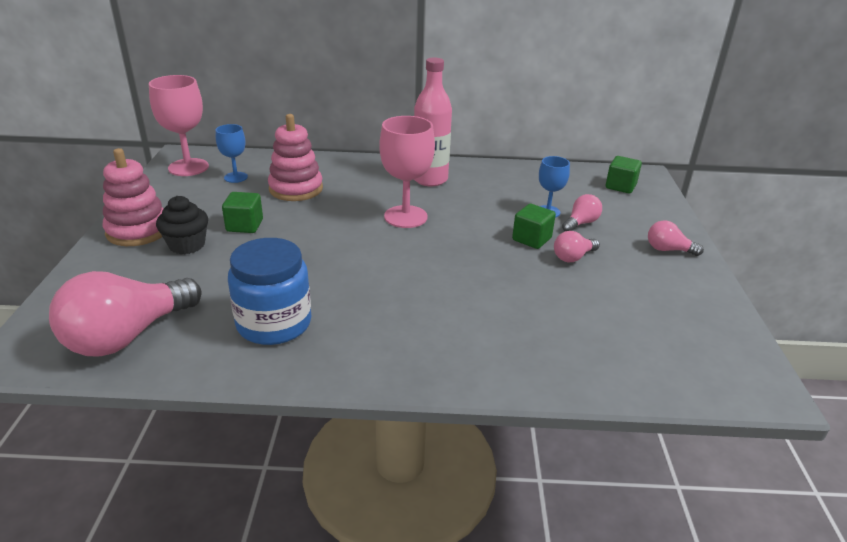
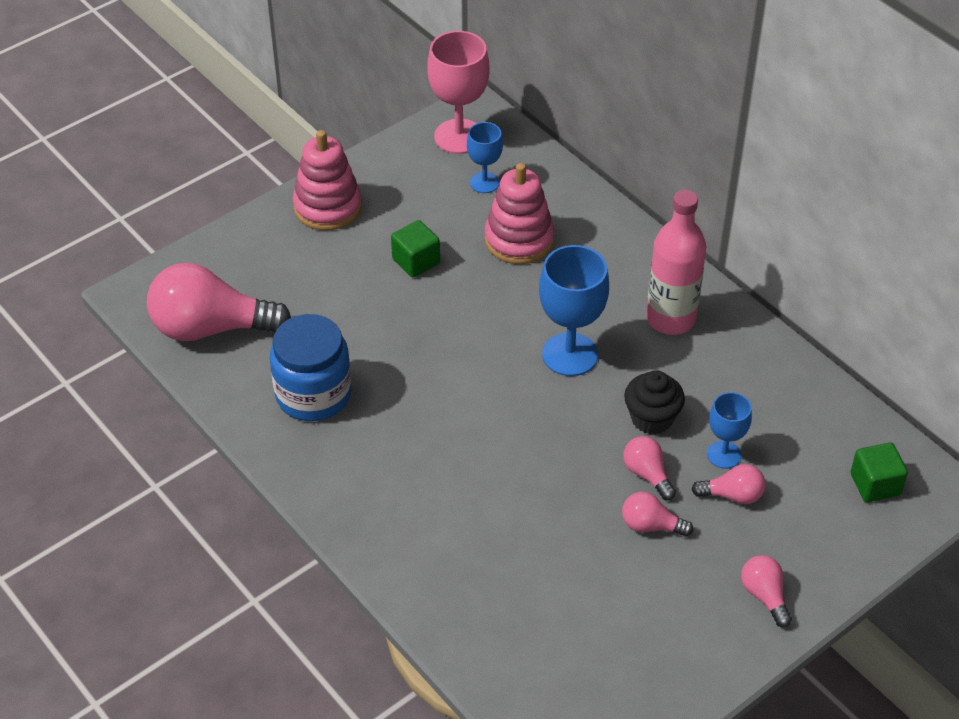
camera: 50 degrees right, 15 degrees up
black cupcake [156,196,208,254] -> black cupcake moved to [624,370,685,434]
pink goblet [379,116,435,228] -> blue goblet [539,245,609,376]
green cube [512,204,556,249] -> pink light bulb [623,436,676,500]

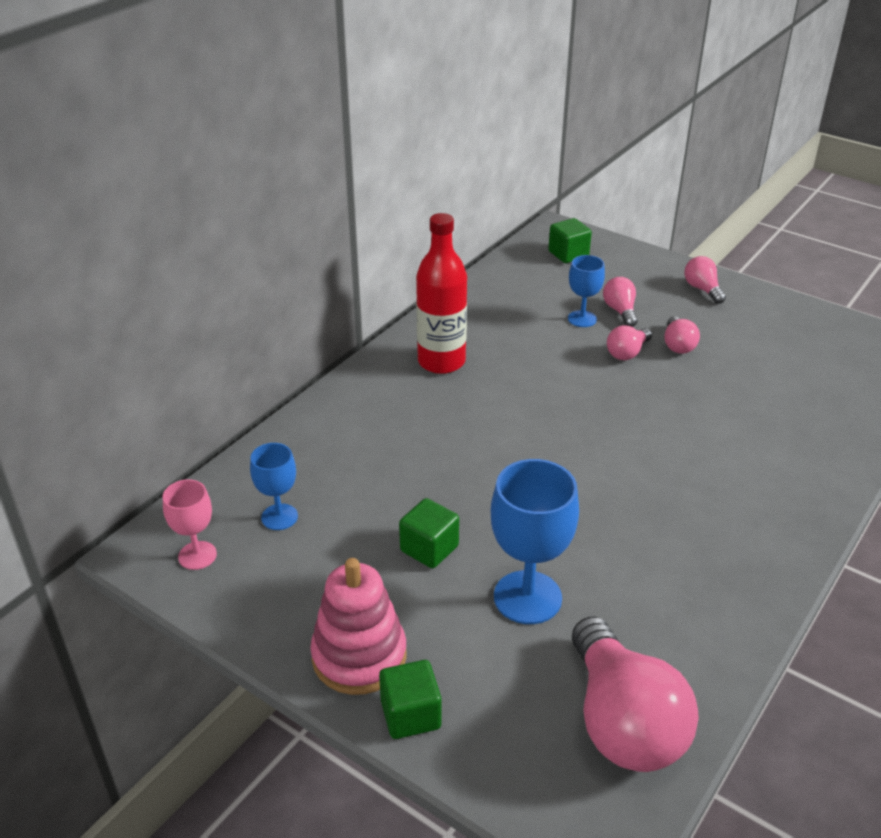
camera: 105 degrees left, 10 degrees down
blue jar [270,314,351,421] -> none
pink goblet [427,31,489,154] -> pink goblet [163,479,217,570], size x0.58
pink stacking toy [484,163,554,264] -> none
blue goblet [539,245,609,376] -> blue goblet moved to [491,459,579,624]
black cupcake [624,370,685,434] -> none
pink bottle [646,190,706,335] -> red bottle [416,213,467,374]
pink light bulb [741,555,792,628] -> pink light bulb turned 105 degrees clockwise [684,256,726,304]
none -> green cube [379,660,441,739]

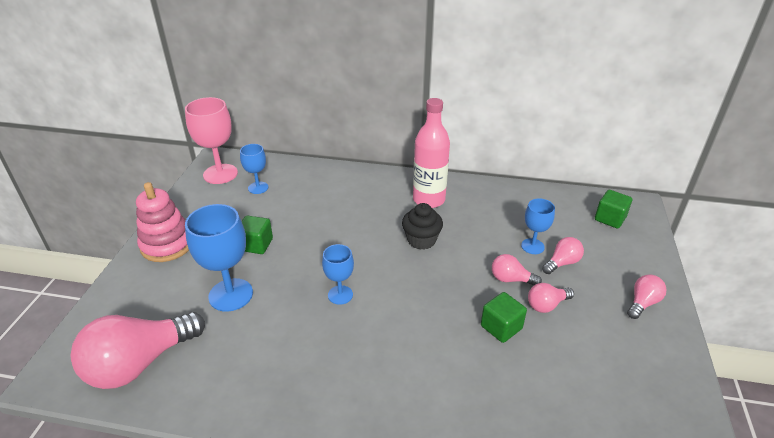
camera: 65 degrees right, 0 degrees up
pink goblet [163,479,217,570] -> pink goblet [185,97,238,184], size x1.73
green cube [379,660,441,739] -> green cube moved to [481,292,527,343]
red bottle [416,213,467,374] -> pink bottle [413,98,450,208]
none -> blue goblet [322,244,354,305]
none -> black cupcake [402,203,443,250]

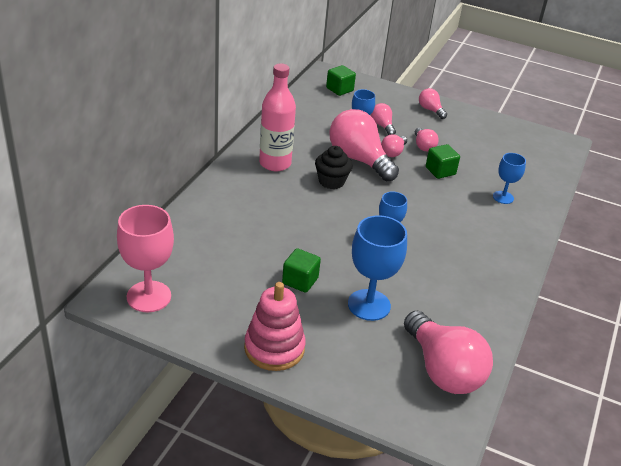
camera: 80 degrees left, 0 degrees up
blue goblet [240,144,268,194] -> blue goblet moved to [493,153,526,204]
none -> pink light bulb [329,109,399,181]

